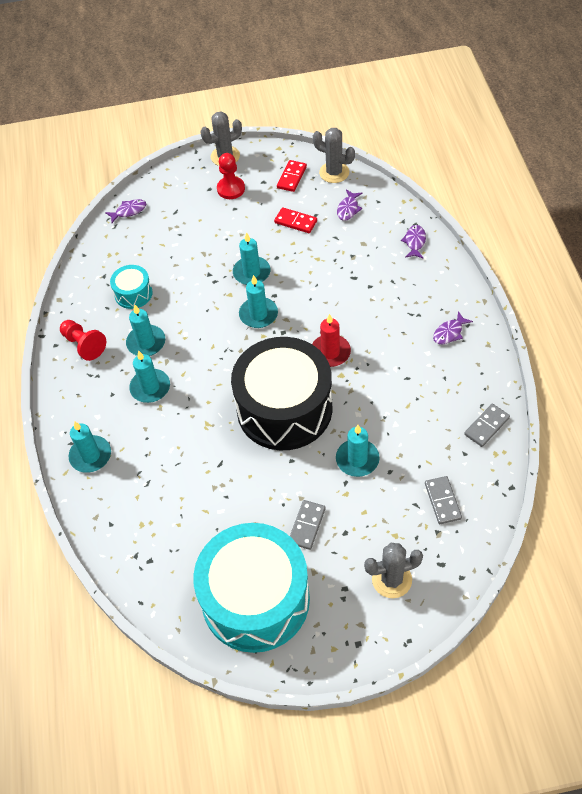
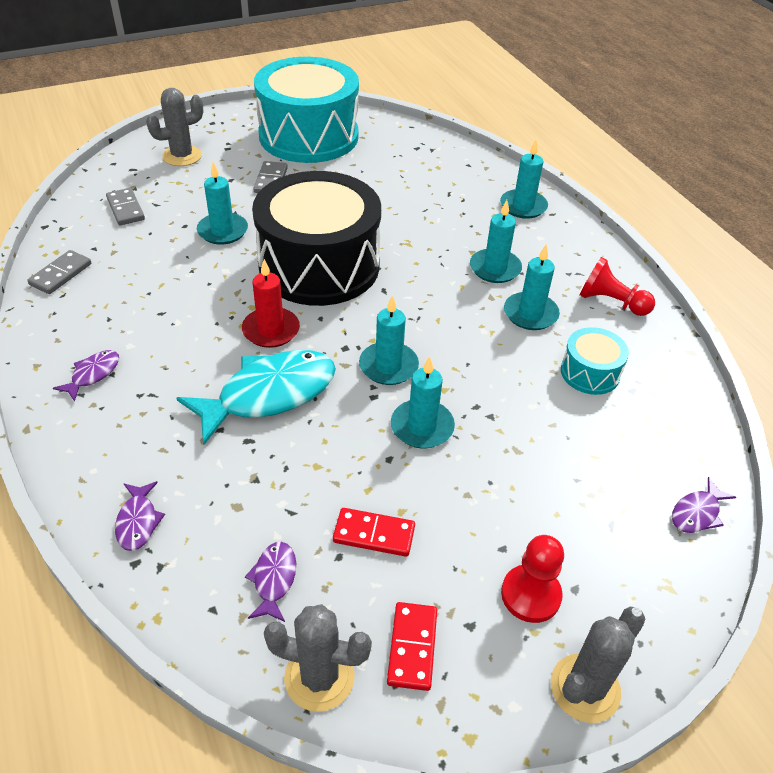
camera: 160 degrees right, 10 degrees down
none -> turquoise fish [177,350,336,445]

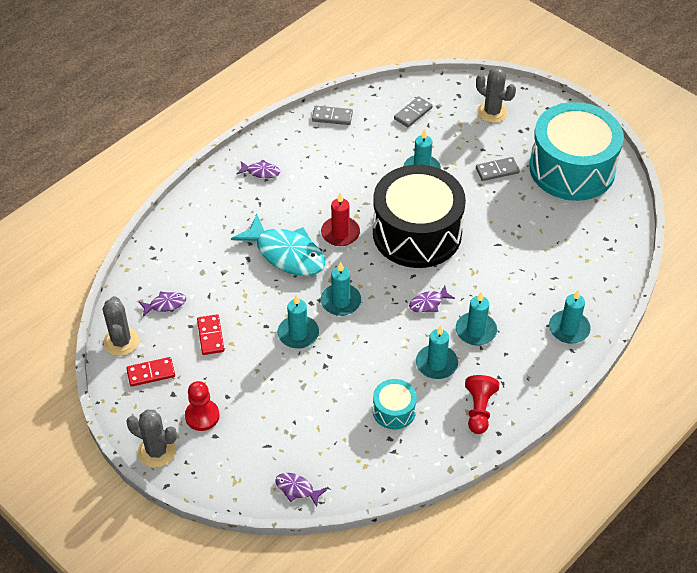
camera: 70 degrees right, 5 degrees up
purple fish [115,481,165,551] -> purple fish moved to [409,286,455,312]

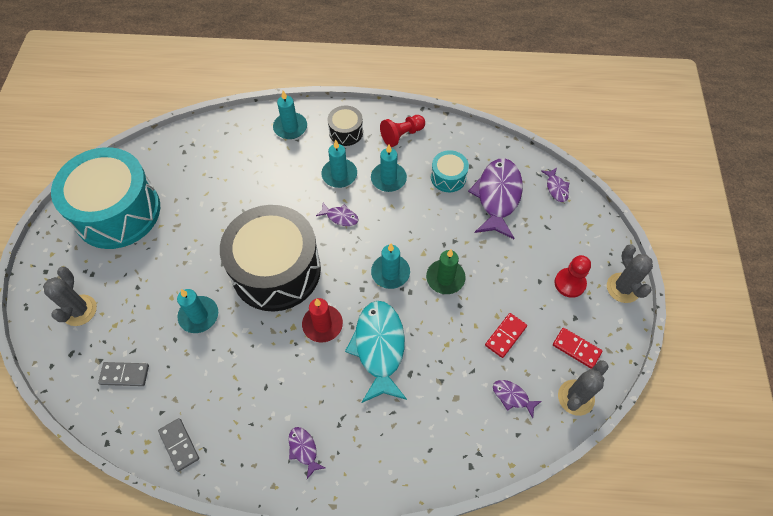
camera: 130 degrees left, 10 degrees up
turquoise candle [278,295,319,349] -> green candle [426,249,466,294]
grey domino [476,157,520,181] -> none
none -> black drum [327,106,363,146]
none -> purple fish [468,158,523,239]

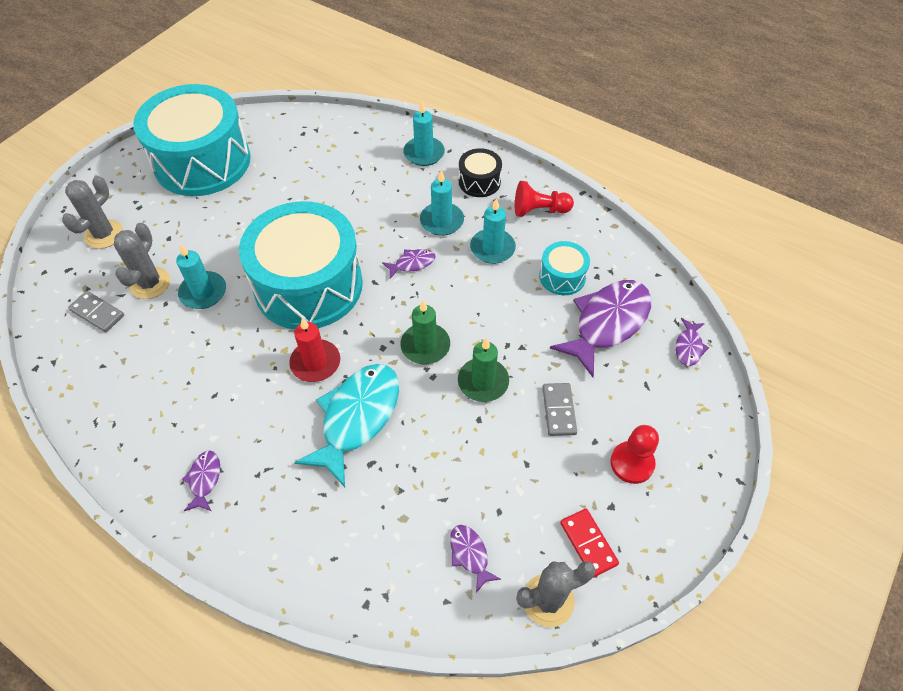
camera: 30 degrees right, 5 degrees down
grey domino [158,418,199,472] -> grey domino moved to [542,383,577,436]
black drum [220,205,321,311] -> turquoise drum [239,201,363,329]
purple fish [316,203,359,226] -> purple fish turned 75 degrees counterclockwise [382,249,436,279]
turquoise candle [371,244,410,289] -> green candle [400,300,450,364]
red domino [485,313,527,358] -> none
grey cactus [607,245,653,303] -> grey cactus moved to [114,223,170,299]

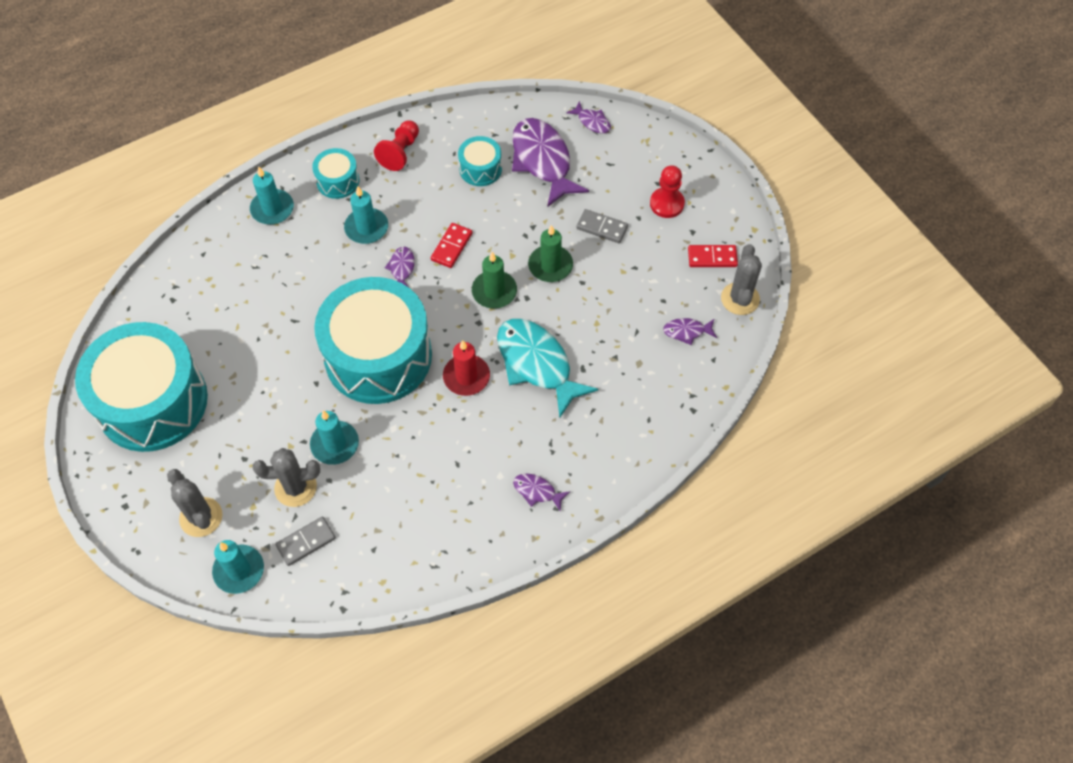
camera: 65 degrees left, 5 degrees up
grey cactus [114,223,170,299] -> grey cactus turned 45 degrees counterclockwise [253,448,320,507]
black drum [459,148,502,197] -> turquoise drum [312,148,359,199]
turquoise candle [470,198,516,264] -> turquoise candle moved to [212,540,264,594]
none -> red domino [431,223,472,268]

